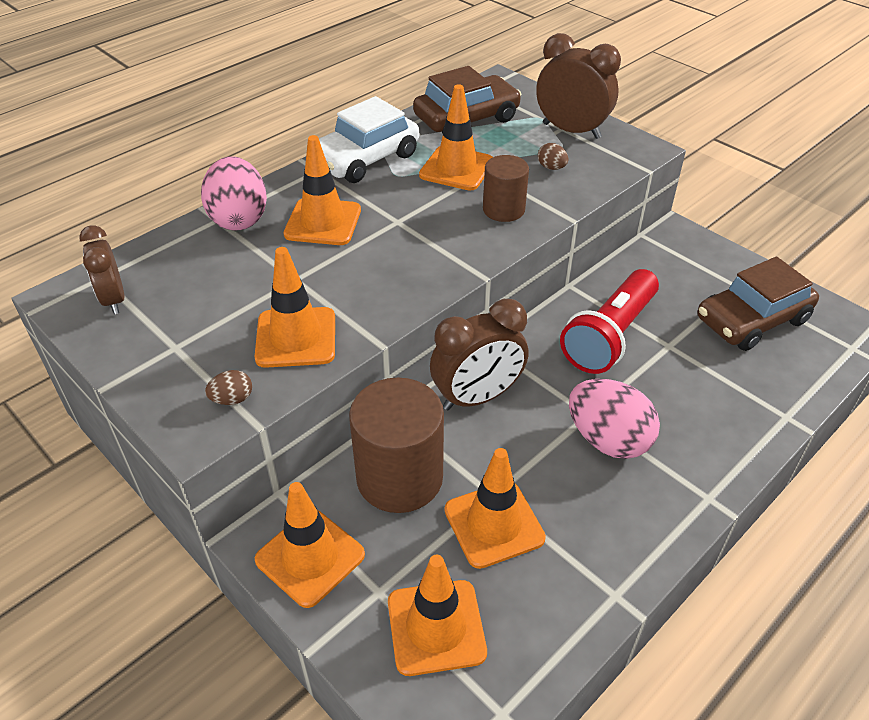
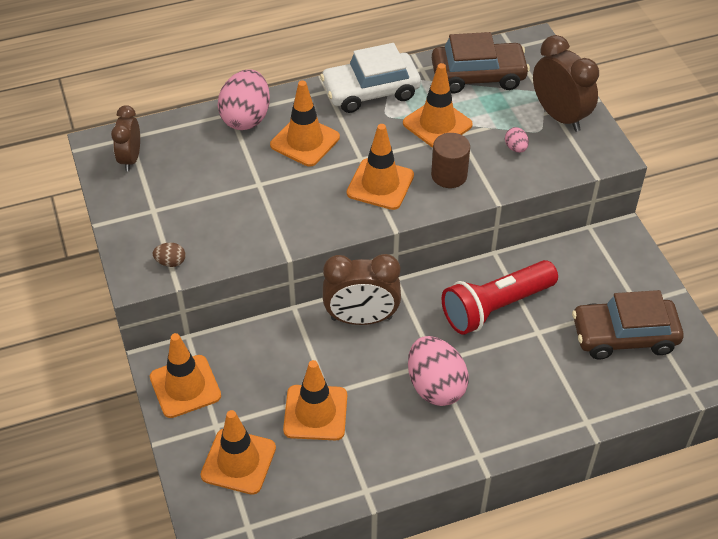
camera: 25 degrees right, 5 degrees up
orange traffic cone [254,247,335,368] -> orange traffic cone moved to [347,124,414,210]
brown cylinder [349,378,444,513] -> none
brown egg [538,143,568,170] -> pink egg [505,127,529,153]

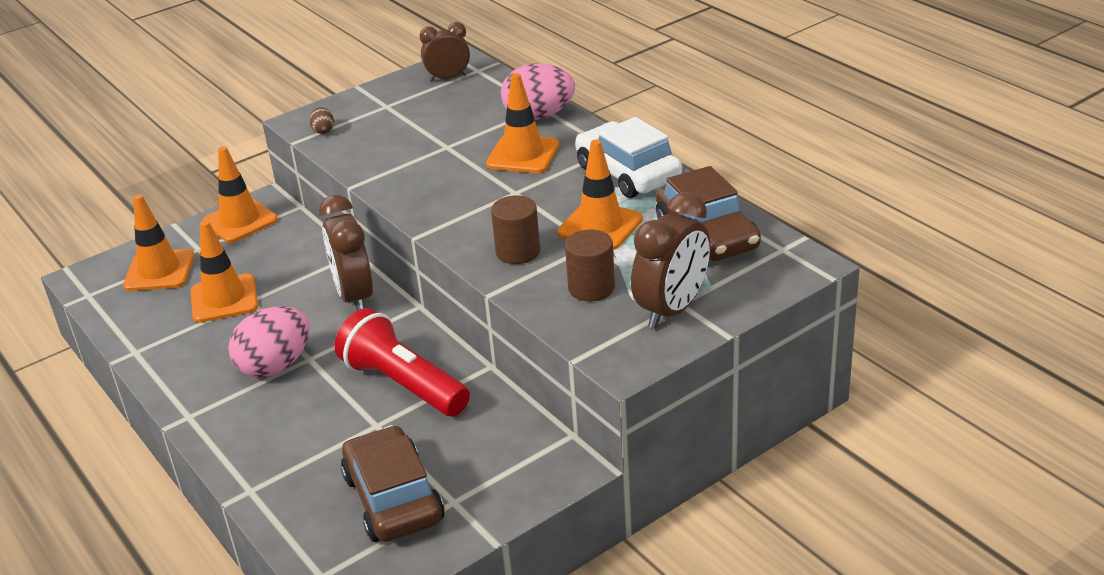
camera: 75 degrees right, 15 degrees down
orange traffic cone [347,124,414,210] -> none
pink egg [505,127,529,153] -> brown cylinder [565,229,615,301]

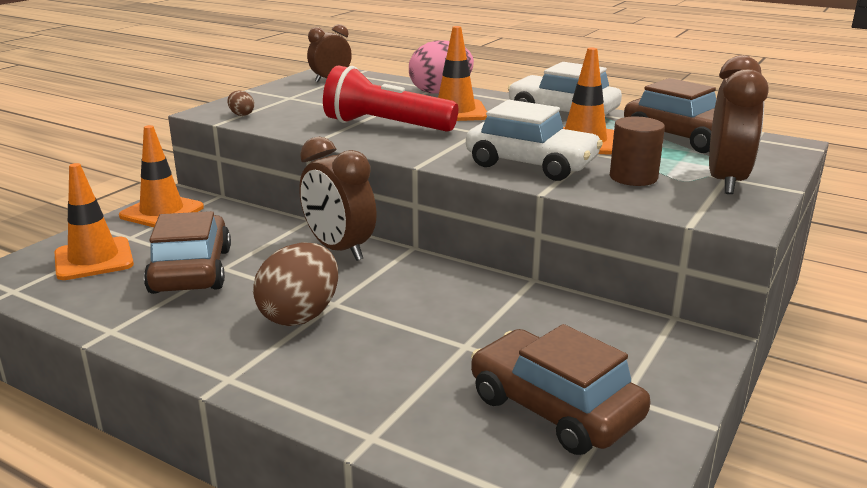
camera: 25 degrees left, 10 degrees down
orange traffic cone [191,221,258,323] -> brown car [144,211,231,294]
pink egg [228,306,310,378] -> brown egg [253,242,338,326]
red flashlight [334,308,470,416] -> red flashlight moved to [323,65,458,132]
brown cylinder [491,195,540,264] -> white car [466,100,603,181]

